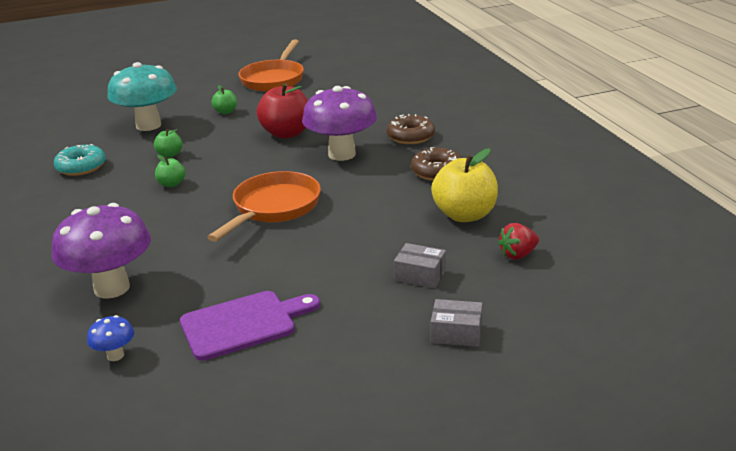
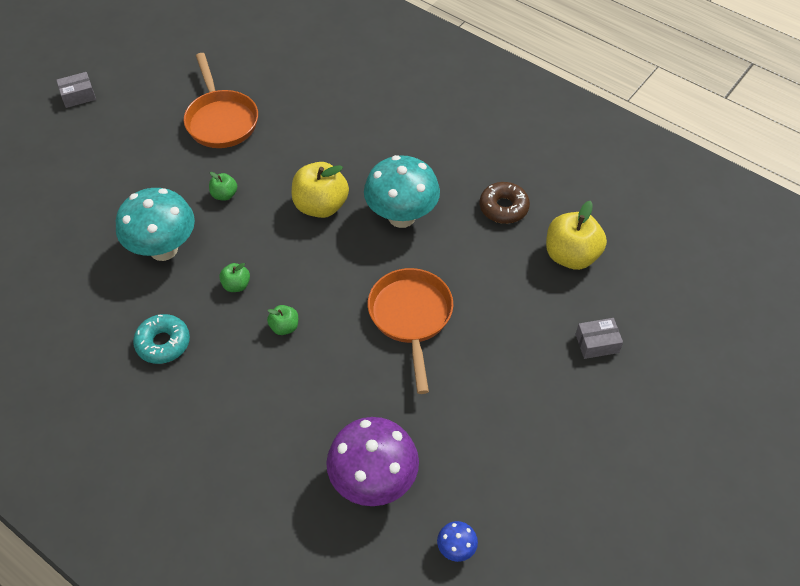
camera: 35 degrees left, 25 degrees up
purple cutting board [180,291,320,361] -> none
red apple [257,83,308,139] -> yellow apple [292,162,349,218]
purple mushroom [302,86,377,161] -> turquoise mushroom [364,155,440,228]
brown donut [387,114,435,144] -> none
grey box [431,299,483,347] -> grey box moved to [56,72,96,108]
red strawberry [498,223,539,260] -> none

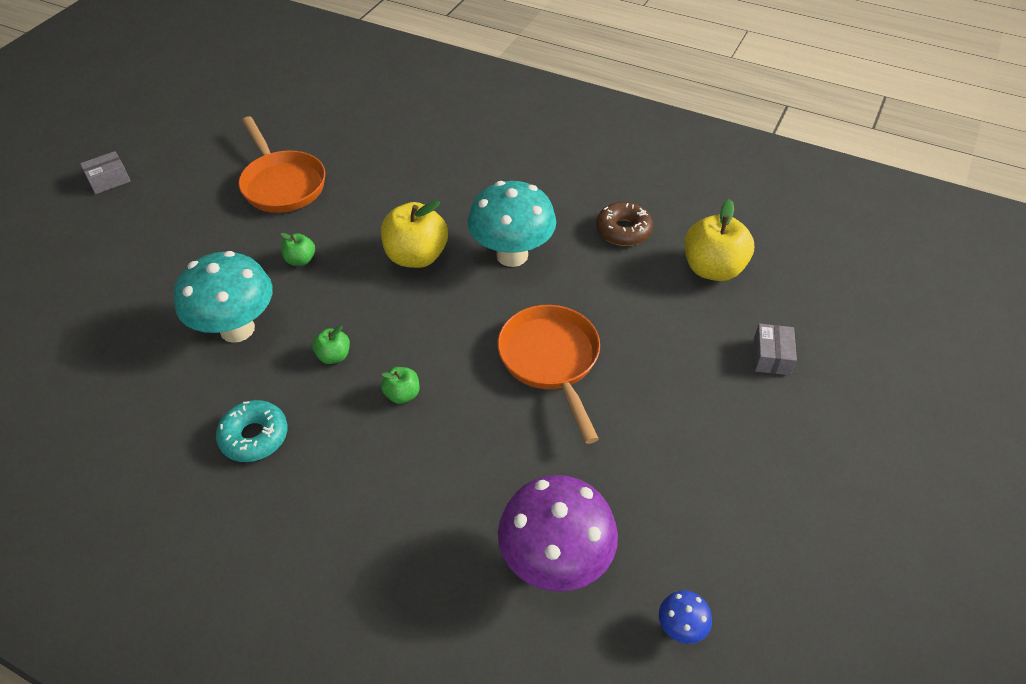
camera: 10 degrees left, 5 degrees down
grey box [576,318,623,359] -> grey box turned 60 degrees counterclockwise [754,324,797,375]

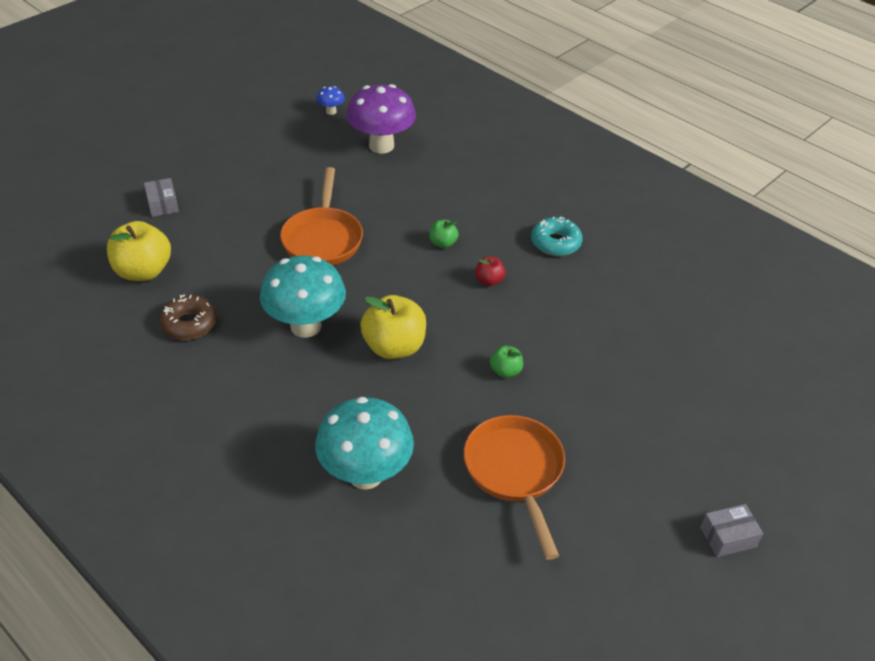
camera: 165 degrees left, 5 degrees down
turquoise mushroom [174,251,273,343] -> turquoise mushroom moved to [315,397,414,490]
green apple [312,325,350,364] -> red apple [475,257,506,286]
grey box [754,324,797,375] -> grey box turned 45 degrees counterclockwise [144,178,179,217]

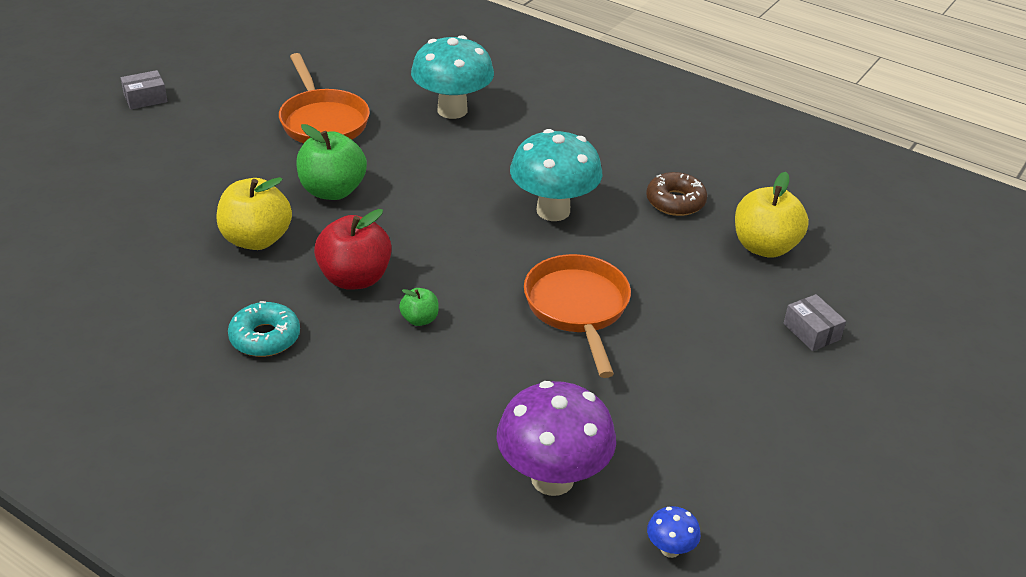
camera: 170 degrees right, 5 degrees down
yellow apple [360,295,426,359] -> yellow apple moved to [217,177,292,250]
red apple [475,257,506,286] -> red apple [314,209,392,290], size x2.00
green apple [490,345,523,378] -> green apple [296,124,367,200], size x2.00

